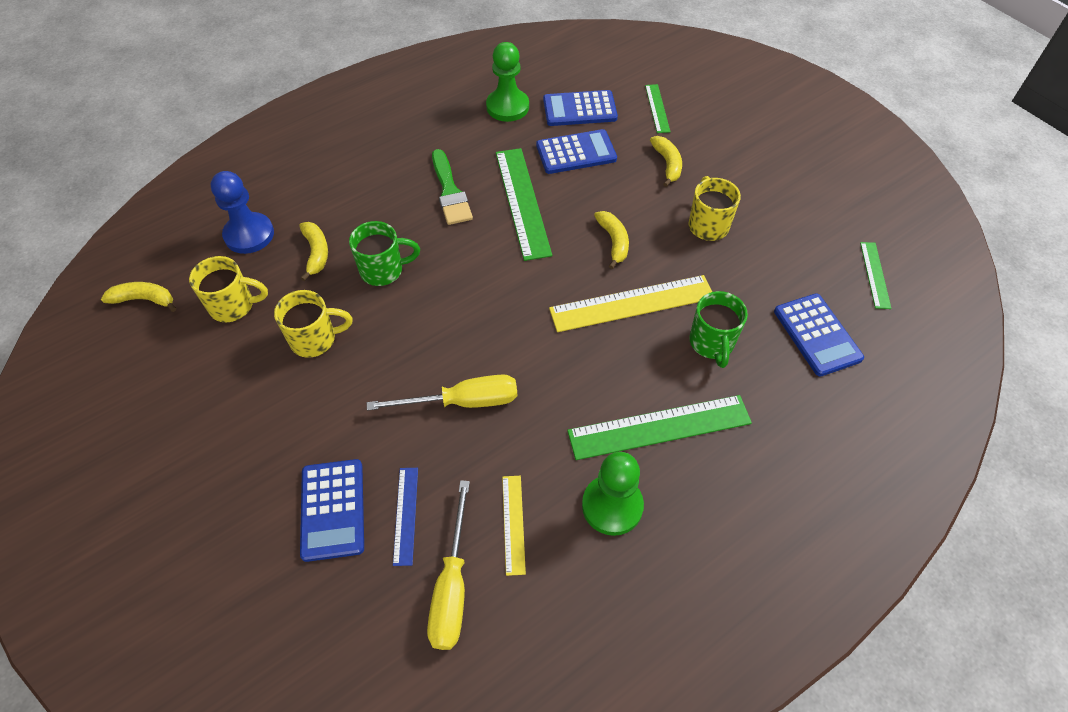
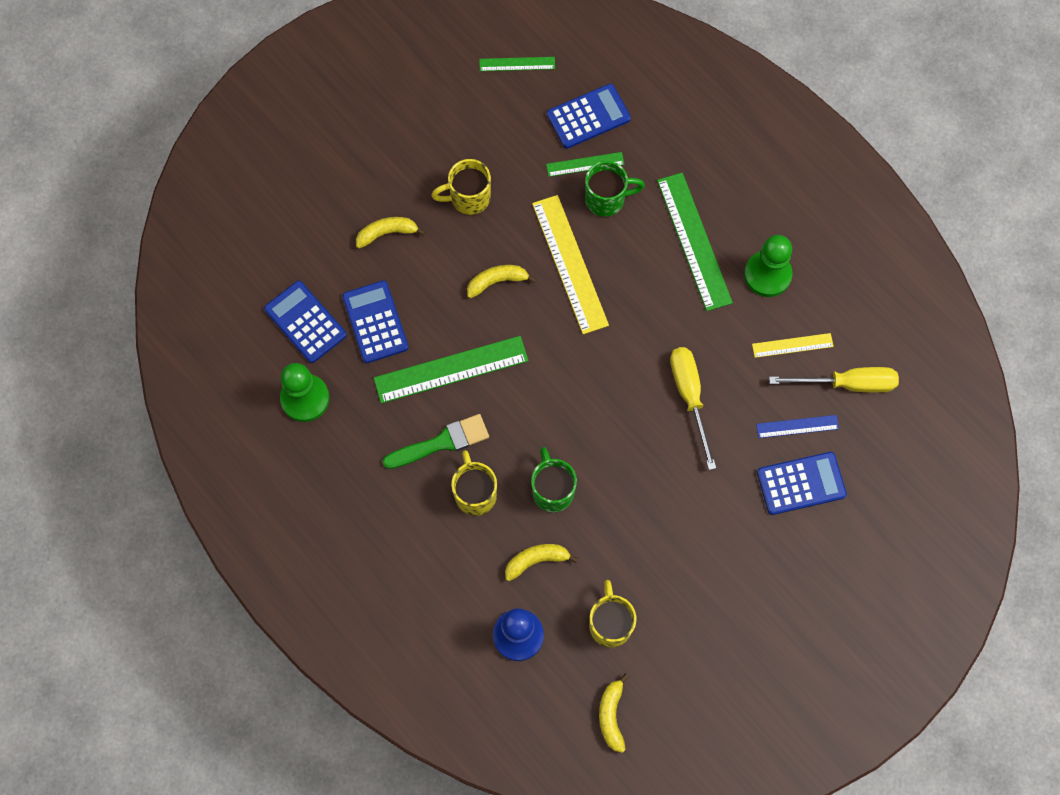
camera: 95 degrees left, 15 degrees up
yellow mug [274,290,353,358] -> yellow mug moved to [451,450,497,516]
blue calculator [543,90,618,126] -> blue calculator turned 150 degrees clockwise [264,281,347,363]
green ruler [645,84,670,133] -> green ruler moved to [546,152,625,177]

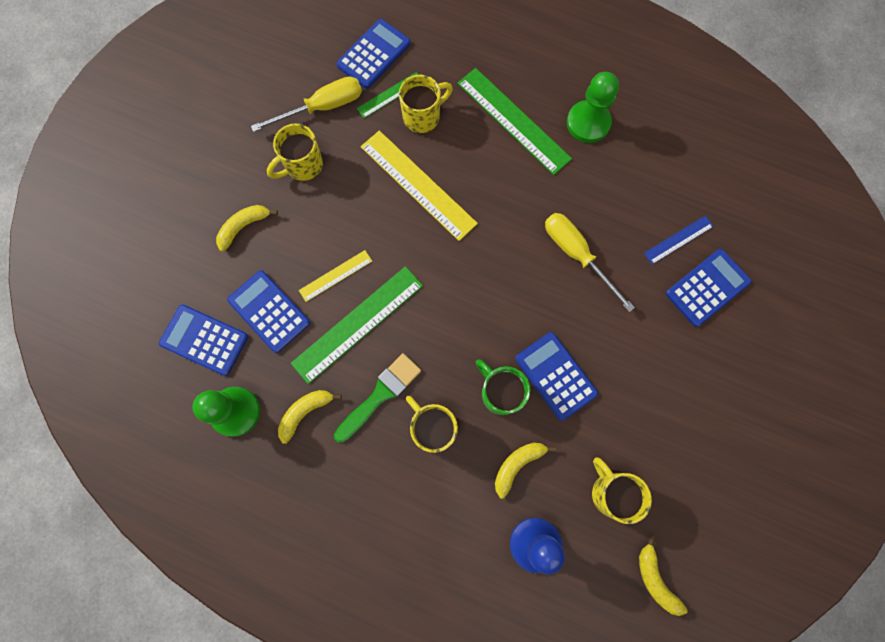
camera: 25 degrees left, 5 degrees up
yellow banana [467,265,536,299] -> yellow banana moved to [278,390,342,444]
green ruler [479,57,555,71] -> none
green mug [585,161,645,217] -> yellow mug [399,75,453,133]
yellow ruler [752,333,834,358] -> yellow ruler moved to [299,250,372,302]
yellow screwdriver [769,367,899,393] -> yellow screwdriver moved to [251,76,362,132]
none -> blue calculator [515,332,598,421]

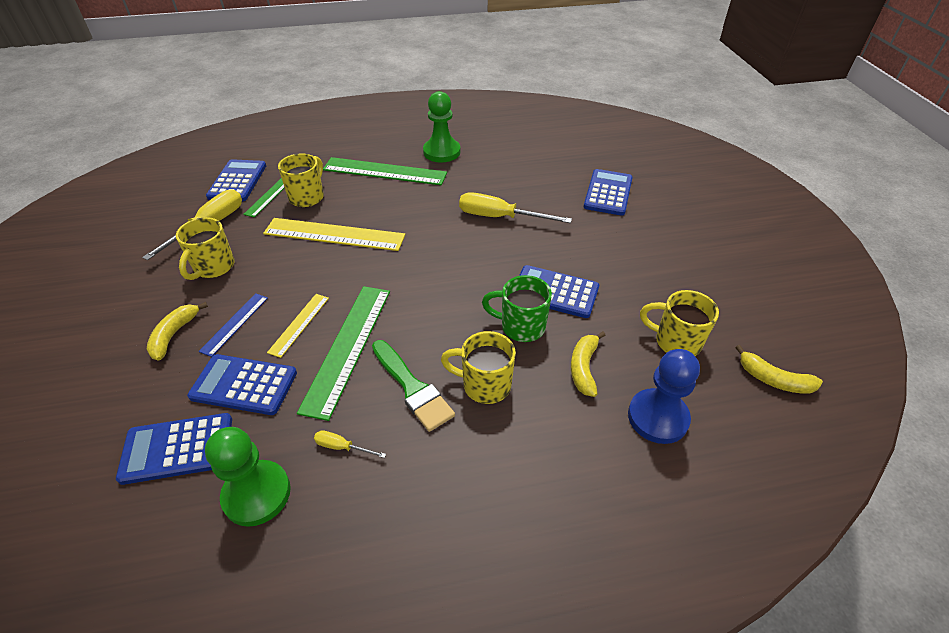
camera: 35 degrees left, 30 degrees down
yellow banana [278,390,342,444] -> yellow screwdriver [314,430,386,458]
green brush [334,353,421,443] -> green brush turned 135 degrees clockwise [372,340,455,432]
blue ruler [644,216,714,264] -> blue ruler moved to [199,293,268,357]

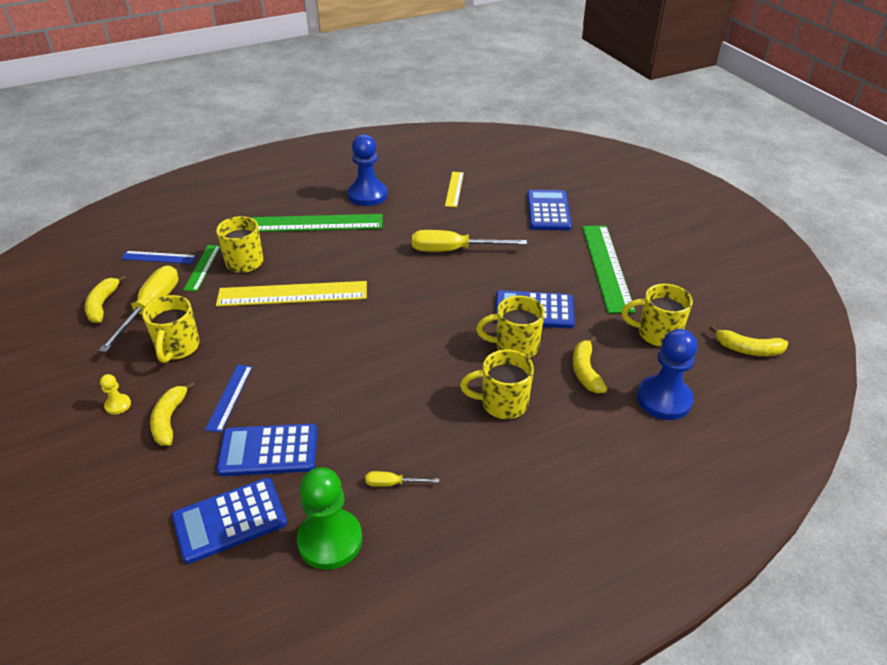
camera: 15 degrees left, 5 degrees down
blue calculator [206,159,266,201] -> blue ruler [121,251,197,264]
yellow ruler [267,294,329,358] -> yellow ruler moved to [445,172,464,207]
green ruler [297,286,390,421] -> green ruler moved to [582,226,636,313]
green brush [372,340,455,432] -> none
green pawn [423,91,461,163] -> blue pawn [348,134,388,206]
green mug [482,275,552,342] -> yellow mug [476,295,545,358]
none -> yellow banana [84,275,127,323]
none -> yellow pawn [100,374,131,415]

